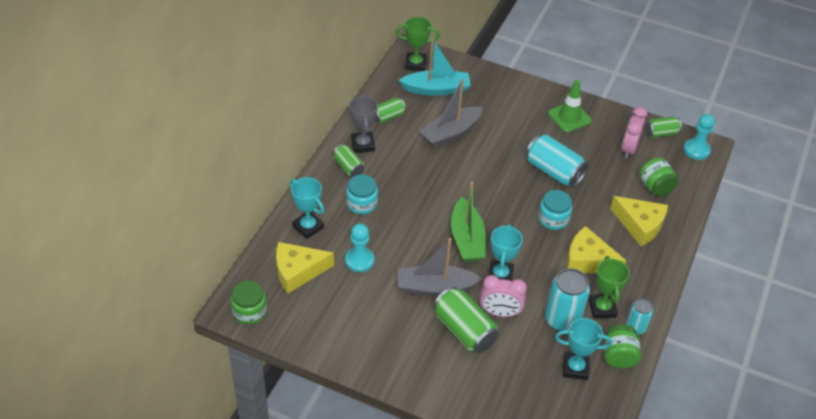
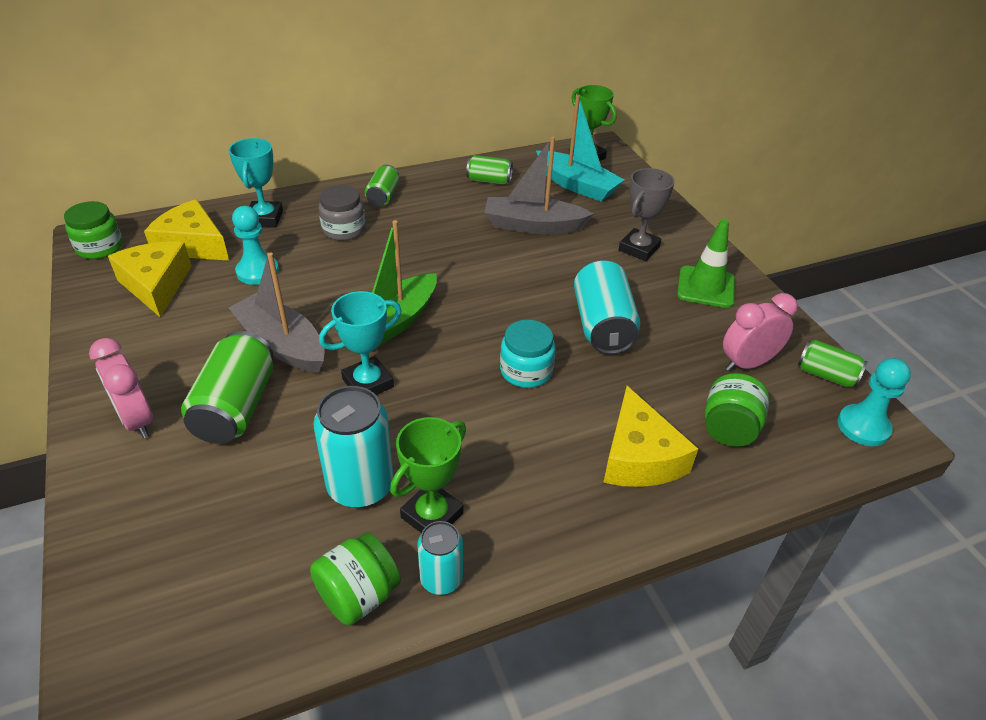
camera: 45 degrees right, 5 degrees down
turquoise jar [346,174,378,214] -> grey jar [319,185,365,241]
grey trophy [349,95,378,153] -> grey trophy moved to [619,168,675,261]
pink clock [480,275,527,317] -> pink clock moved to [89,338,153,438]
turquoise trophy [555,318,612,380] -> none
yellow cheese [566,226,626,273] -> yellow cheese moved to [108,242,192,318]

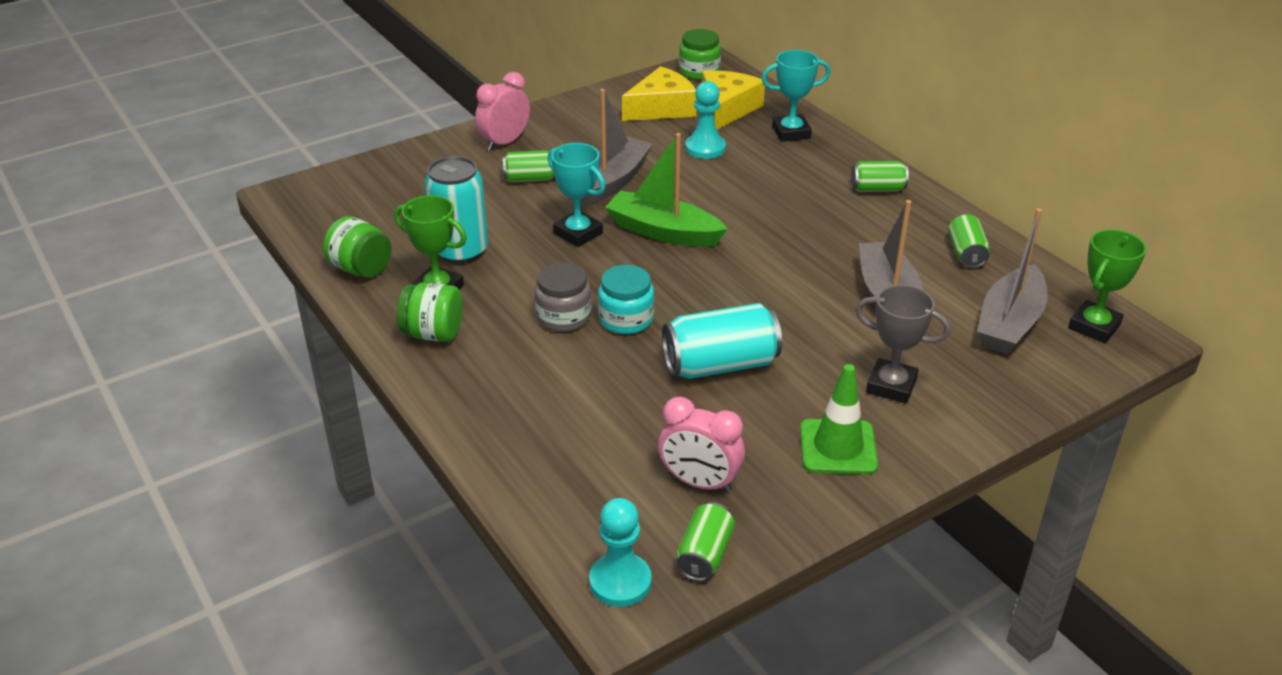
camera: 80 degrees right, 5 degrees down
green can [181,331,273,444] -> green can [503,150,555,182], size x0.58
grey jar [319,185,365,241] -> grey jar moved to [534,262,591,332]
turquoise can [417,521,463,595] -> none
turquoise boat [536,95,624,201] -> grey boat [977,209,1048,354]
yellow cheese [603,386,698,487] -> none
green jar [705,373,769,447] -> green jar moved to [397,282,462,342]
pink clock [723,293,798,371] -> pink clock turned 150 degrees clockwise [658,397,745,493]

